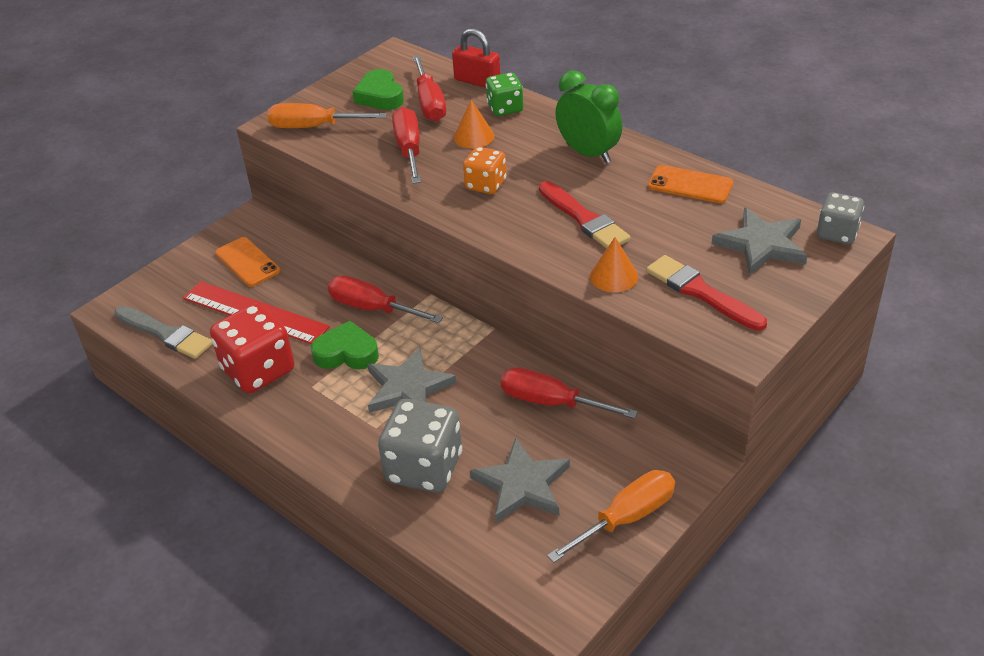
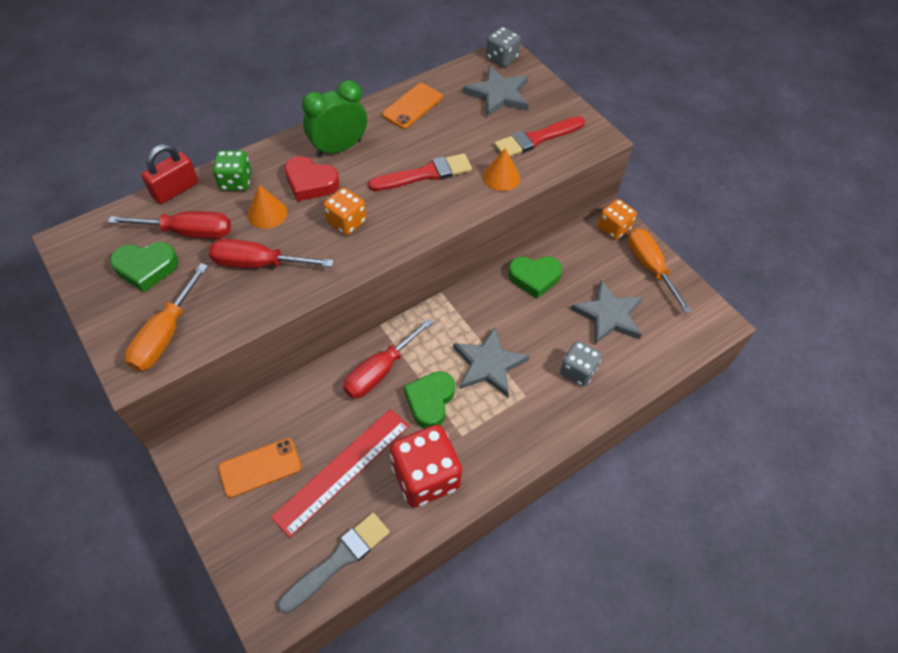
camera: 80 degrees left, 15 degrees up
grey dice [378,399,462,492] -> grey dice [560,341,602,386], size x0.59
red screwdriver [501,367,638,419] -> green heart [508,256,562,299]
none -> red heart [285,156,340,201]
none -> orange dice [598,199,637,240]

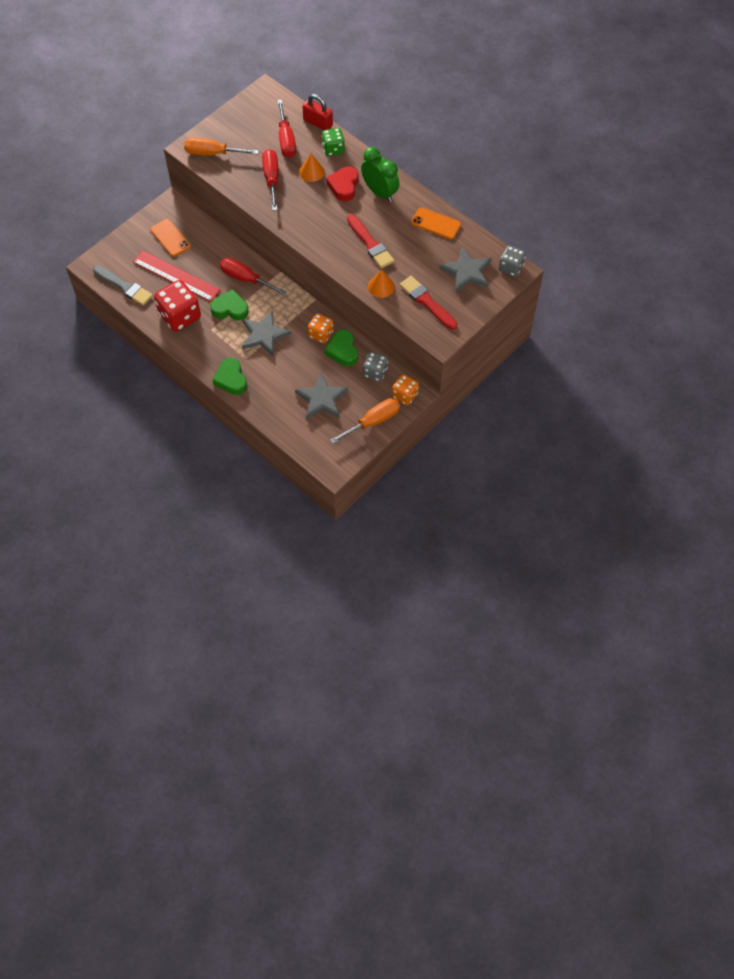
camera: 80 degrees right, 5 degrees up
green heart [110,242,179,292] -> green heart moved to [212,358,247,395]
orange dice [323,188,366,235] -> orange dice moved to [308,313,334,343]
grey dice [560,341,602,386] -> grey dice moved to [363,352,388,381]

